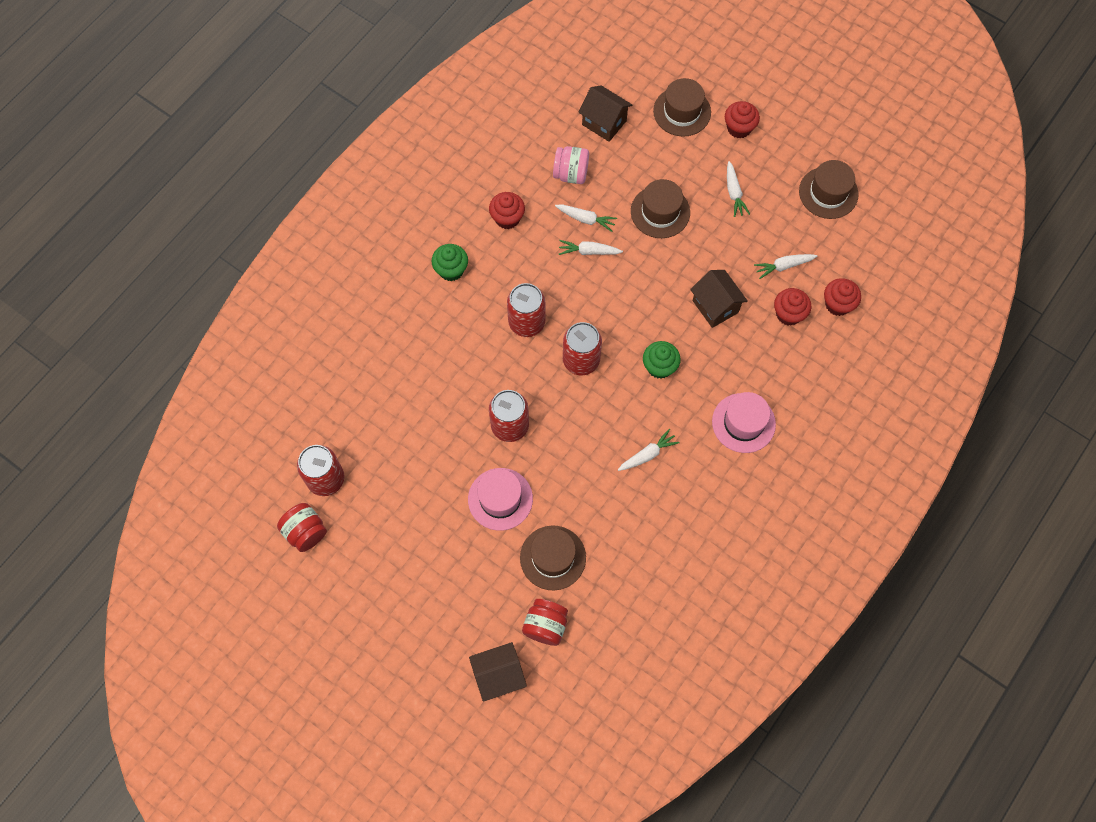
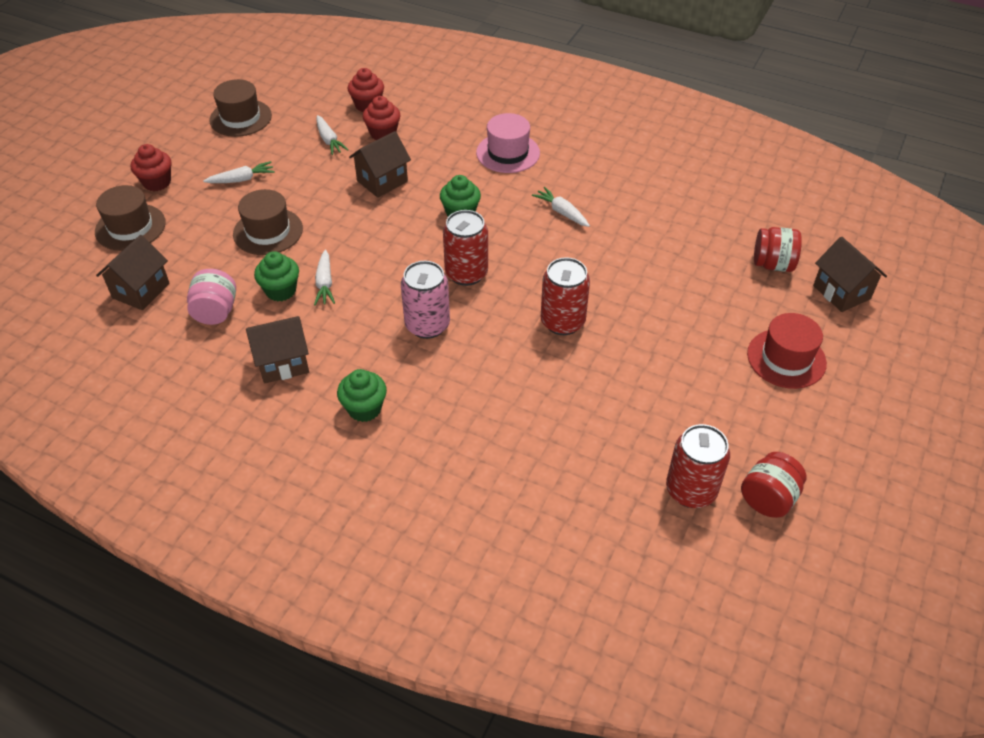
camera: 100 degrees left, 20 degrees down
pink hat [468,468,533,531] -> none
red cupcake [489,192,525,229] -> brown house [246,316,309,384]
red can [507,283,545,337] -> pink can [401,261,450,339]
brown hat [520,526,586,590] -> none
white carrot [555,204,617,232] -> green cupcake [254,251,299,301]
none -> red hat [747,313,827,389]

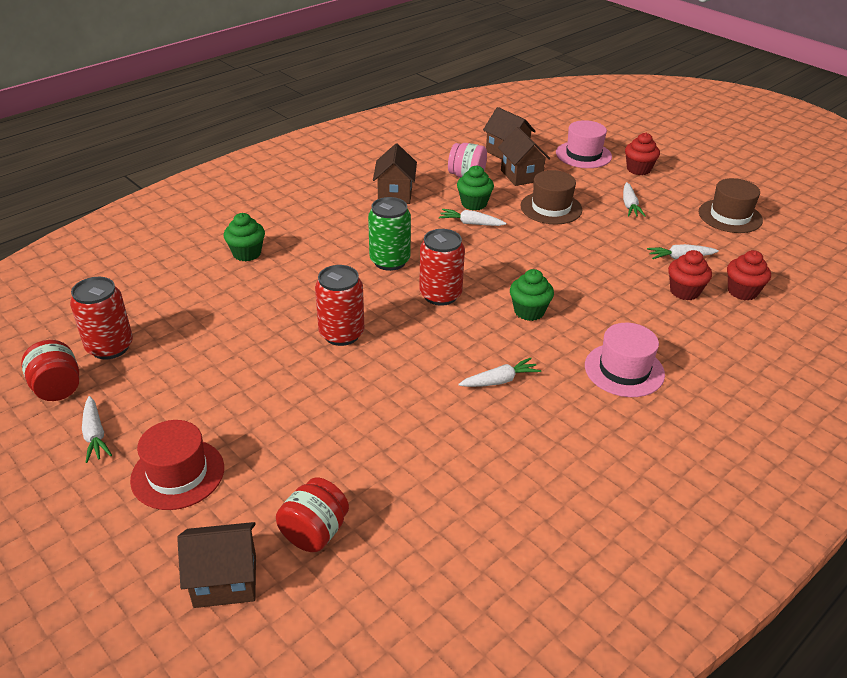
camera: 110 degrees right, 10 degrees down
brown hat [95,185,166,251] -> pink hat [556,120,612,168]
green cupcake [337,369,387,422] -> green cupcake moved to [224,213,265,261]
brown house [349,131,411,198] -> brown house moved to [498,127,550,186]
pink can [401,261,450,339] -> green can [368,197,411,271]
none -> white carrot [82,396,112,463]

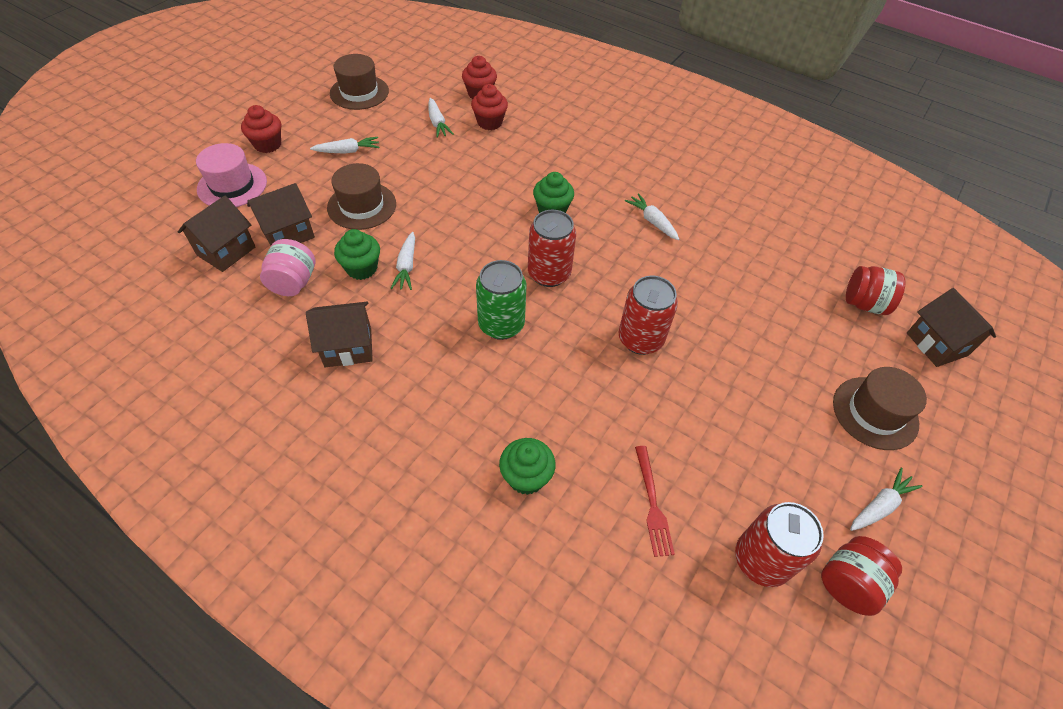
camera: 105 degrees left, 15 degrees up
red hat [130,420,224,510] -> brown hat [833,367,927,450]
pink hat [585,323,665,397] -> none
none -> red fork [635,446,675,557]

